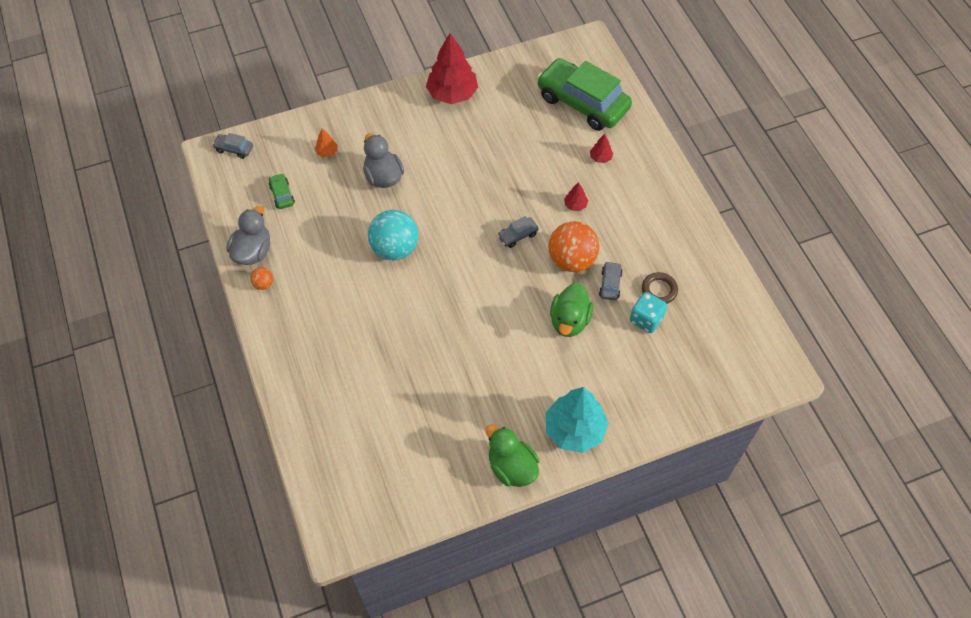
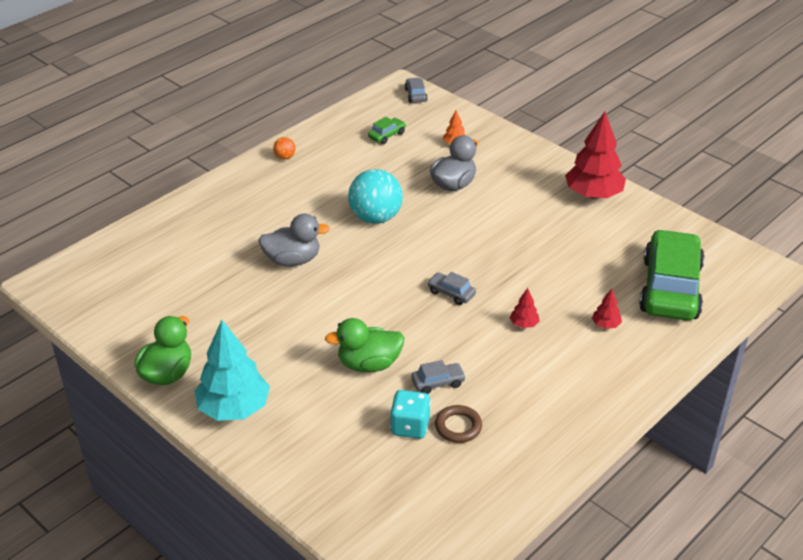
camera: 65 degrees right, 20 degrees down
grey duck [227,206,270,265] -> grey duck moved to [258,214,330,266]
orange ball [548,221,600,272] -> none

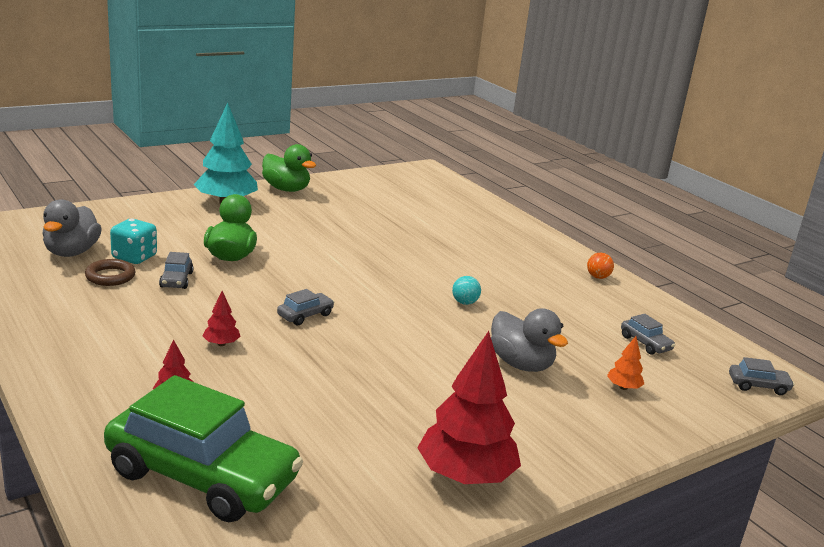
camera: 100 degrees right, 15 degrees down
grey duck [258,214,330,266] -> grey duck moved to [42,199,102,257]
turquoise ball [348,169,403,224] -> turquoise ball [452,276,481,305], size x0.44
green car [368,117,406,144] -> grey car [621,314,675,355]

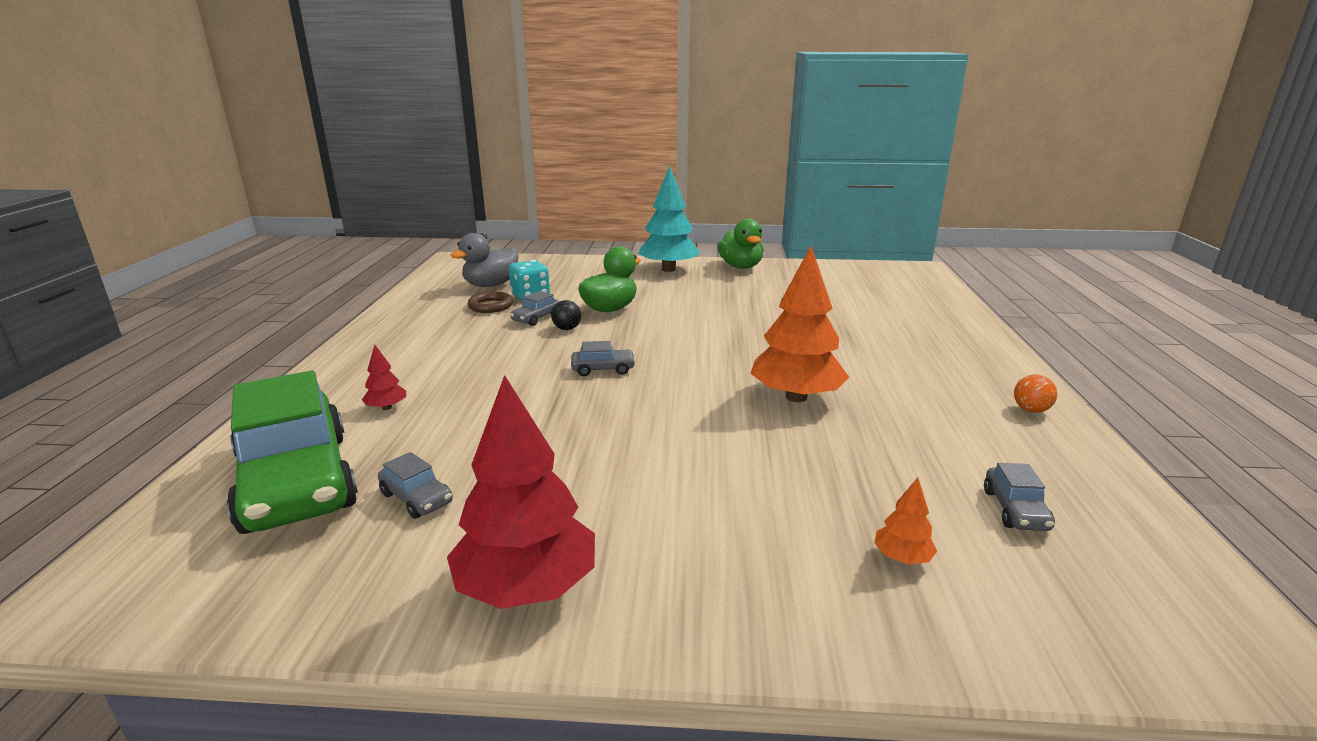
camera: 40 degrees right, 0 degrees up
red tree [203,291,241,346] -> none
turquoise ball [452,276,481,305] -> orange tree [750,246,849,402]
grey duck [491,308,568,372] -> none
grey car [729,357,795,395] -> grey car moved to [378,452,453,519]
none -> black ball [551,300,581,330]

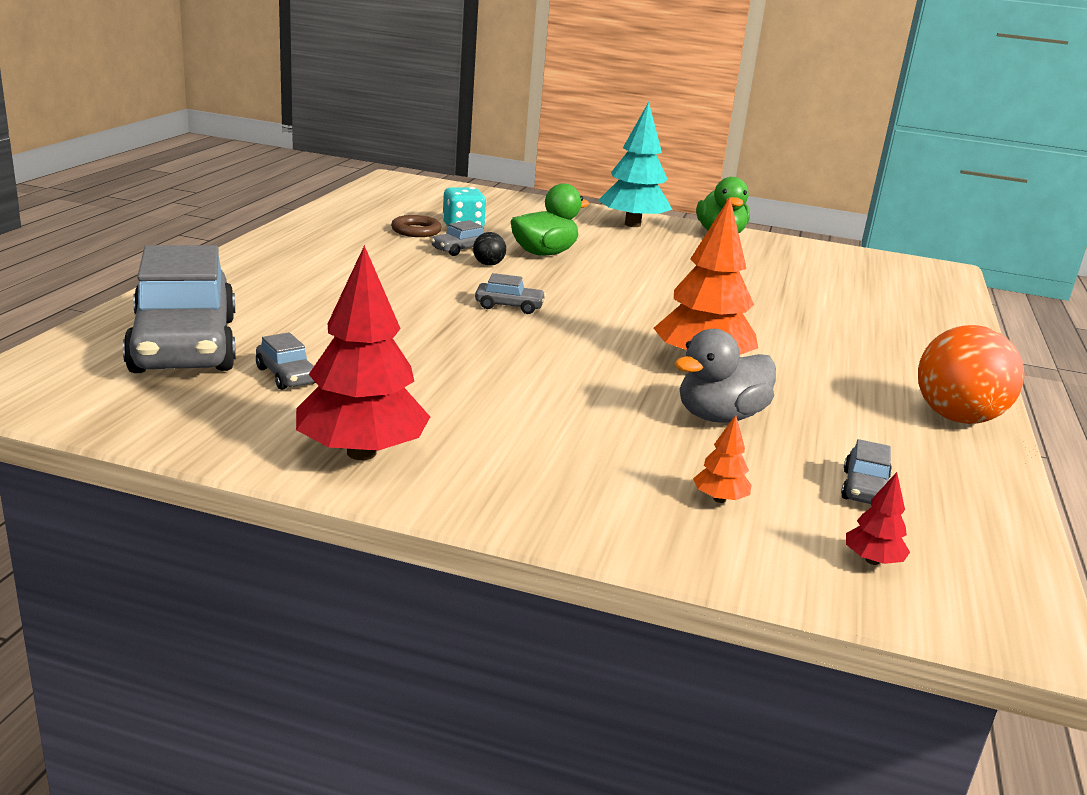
camera: 10 degrees right, 0 degrees up
green car [227,370,358,534] -> grey car [123,245,236,373]
red tree [362,345,406,410] -> red tree moved to [846,472,910,565]
grey duck [451,233,518,287] -> grey duck moved to [674,329,776,423]
orange ball [1014,374,1057,413] -> orange ball [918,325,1024,424], size x2.27

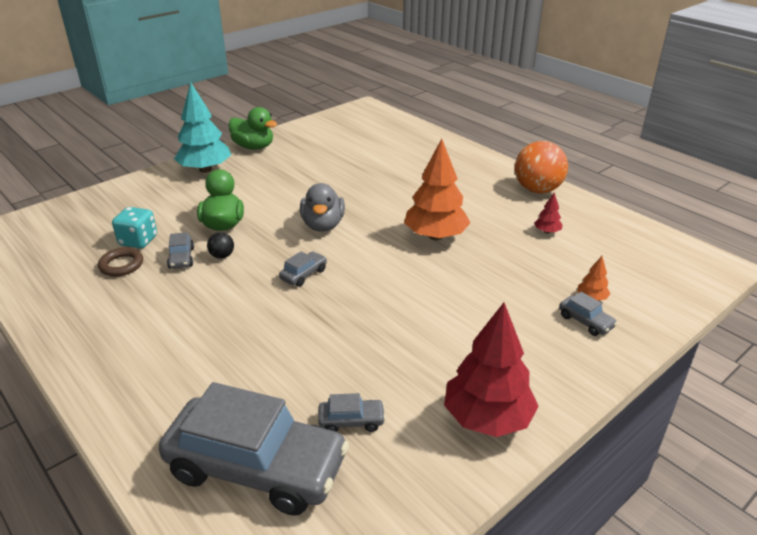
camera: 55 degrees left, 10 degrees up
grey duck [674,329,776,423] -> grey duck moved to [300,183,345,232]
grey car [841,439,892,504] -> grey car moved to [559,292,618,336]
red tree [846,472,910,565] -> red tree moved to [534,192,563,234]

